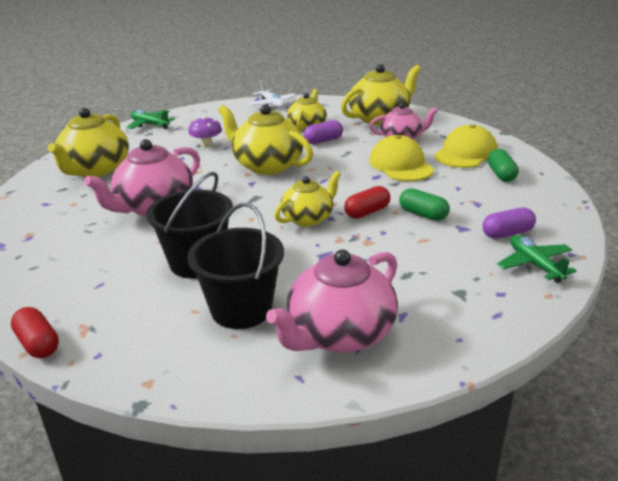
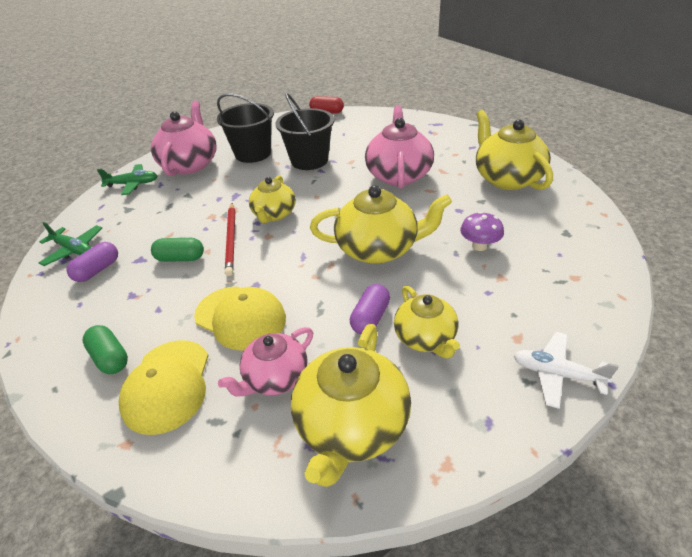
camera: 145 degrees right, 10 degrees up
green plane [126,109,175,129] -> green plane moved to [97,164,157,195]
red capsule [344,186,390,219] -> red pencil [225,203,235,276]

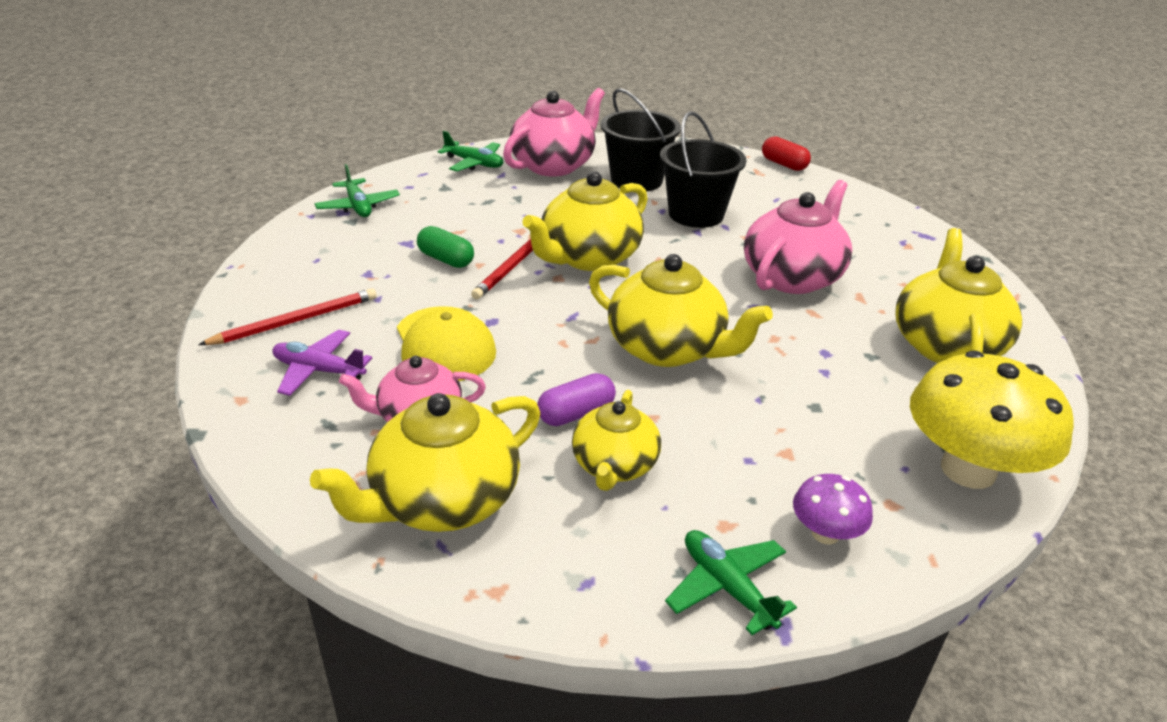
camera: 30 degrees right, 5 degrees down
purple capsule [67,242,118,282] -> none
green capsule [82,325,128,374] -> red pencil [198,288,377,345]
yellow cap [119,340,209,435] -> purple plane [272,330,372,396]
yellow teapot [249,175,296,223] -> yellow teapot [522,171,648,271], size x1.58
purple mushroom [460,212,504,251] -> purple mushroom moved to [793,474,873,544]
white plane [513,332,619,409] -> green plane [665,530,797,635]
none -> yellow mushroom [910,351,1074,489]

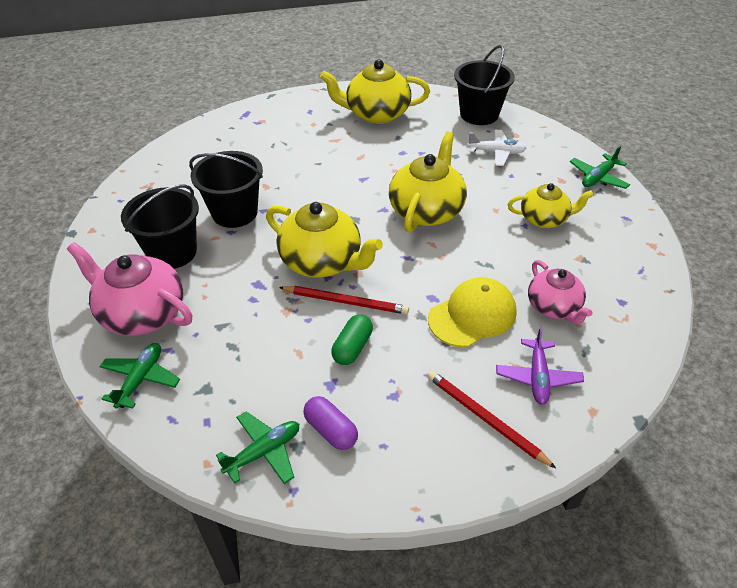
camera: 100 degrees left, 10 degrees up
yellow teapot [310,393,540,532] -> none
purple capsule [537,373,616,426] -> purple capsule moved to [303,396,358,450]
pink teapot [744,180,852,294] -> none
red capsule [762,136,811,171] -> none
purple mushroom [793,474,873,544] -> none
yellow mushroom [910,351,1074,489] -> black bucket [454,45,515,125]
none -> white plane [467,130,526,166]

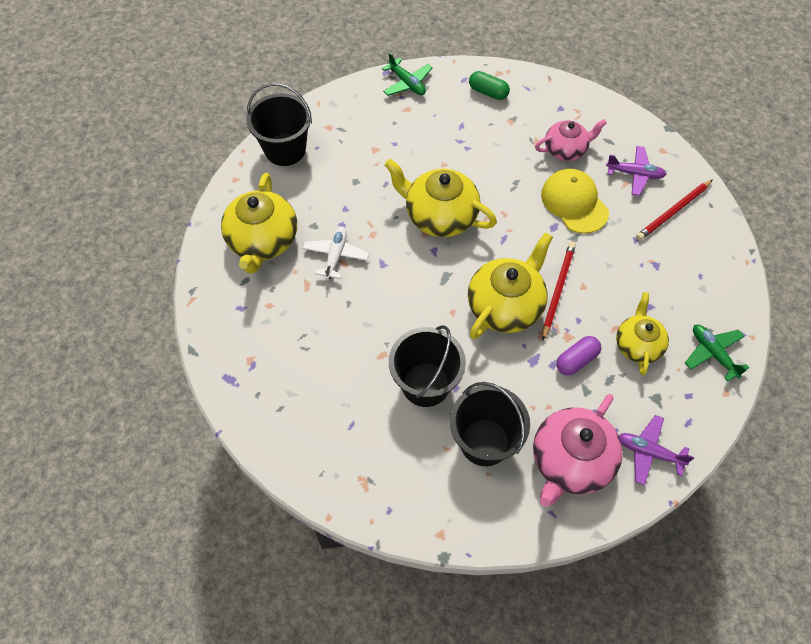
camera: 85 degrees left, 15 degrees up
green plane [99,343,180,409] -> purple plane [619,415,694,485]
purple capsule [303,396,358,450] -> purple capsule moved to [556,336,601,376]
green capsule [331,314,373,365] -> green capsule moved to [469,71,510,100]
white plane [467,130,526,166] -> white plane moved to [303,226,369,280]
yellow teapot [508,183,594,228] -> yellow teapot moved to [616,292,669,375]

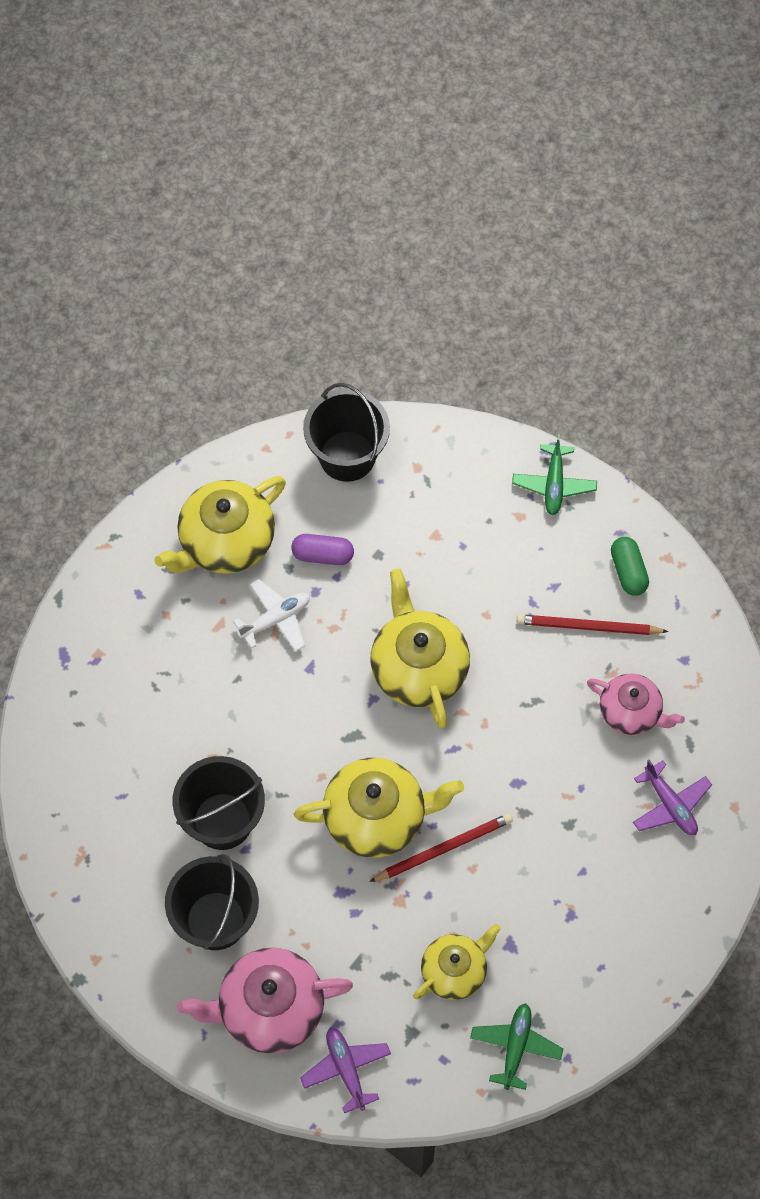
camera: 45 degrees right, 5 degrees up
yellow cap [541,169,609,234] -> none
purple capsule [556,336,601,376] -> purple capsule moved to [291,534,354,565]
red pencil [636,179,713,240] -> red pencil moved to [517,614,669,635]

